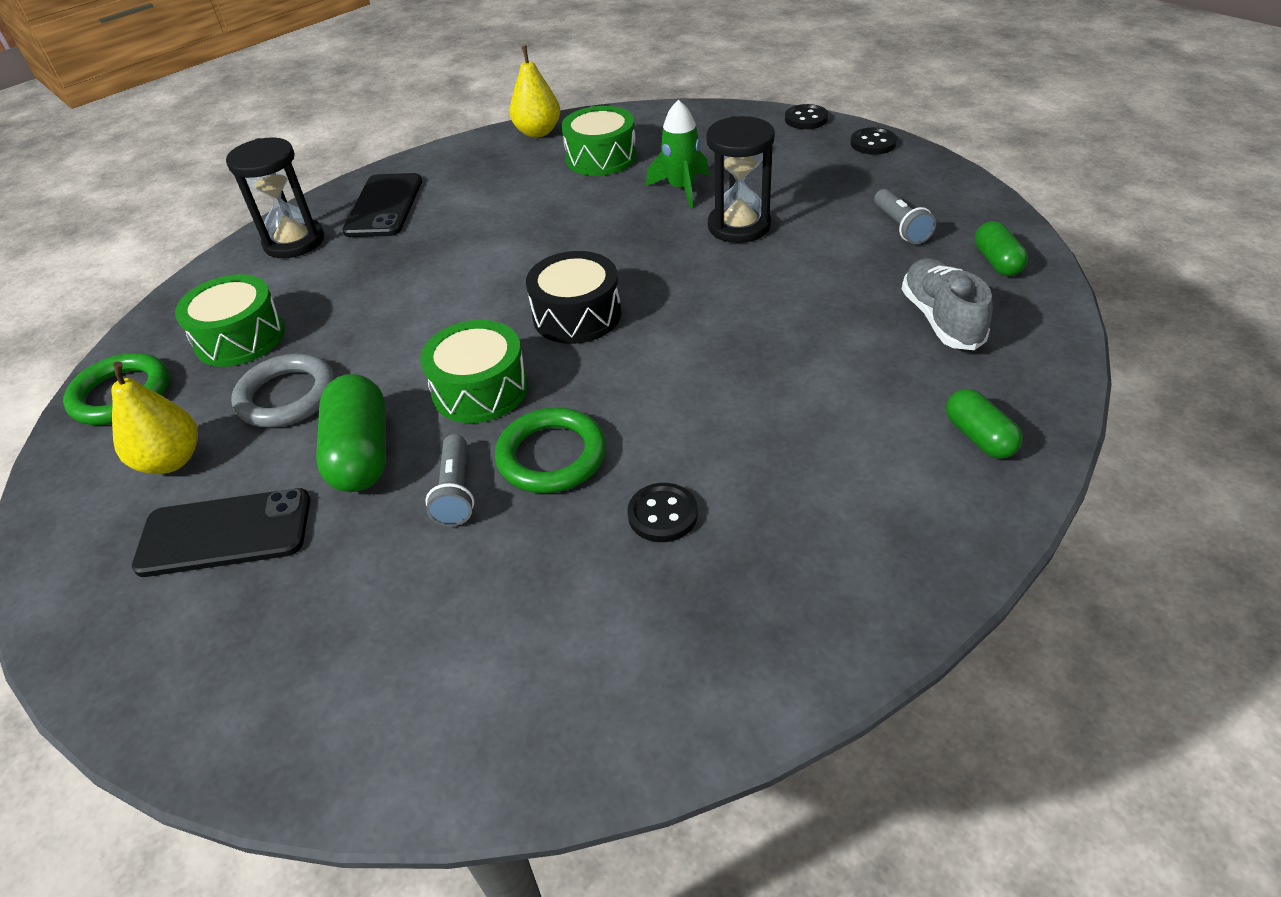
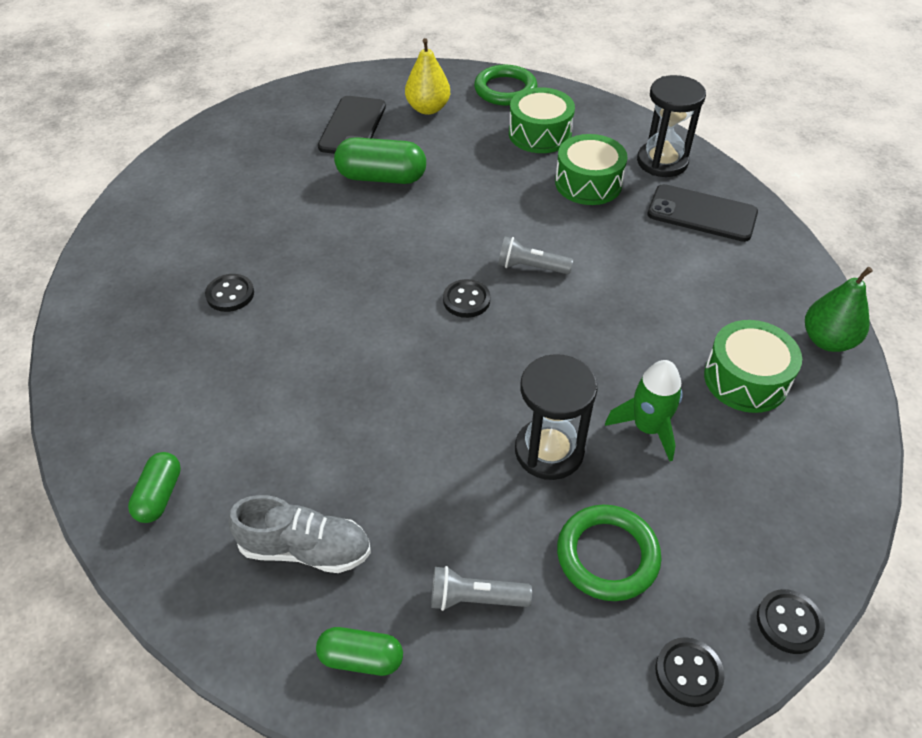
camera: 105 degrees right, 5 degrees up
grey ring [231,354,335,427] -> none
green drum [420,320,528,423] -> green drum moved to [555,134,627,205]
grey flashlight [425,434,474,526] -> grey flashlight moved to [498,237,573,274]
green ring [495,407,606,493] -> green ring moved to [557,505,662,601]
yellow pear [510,46,560,138] -> green pear [805,267,873,352]
black drum [526,251,621,344] -> black button [443,279,490,318]
green capsule [946,389,1023,459] -> green capsule turned 75 degrees counterclockwise [128,452,181,523]

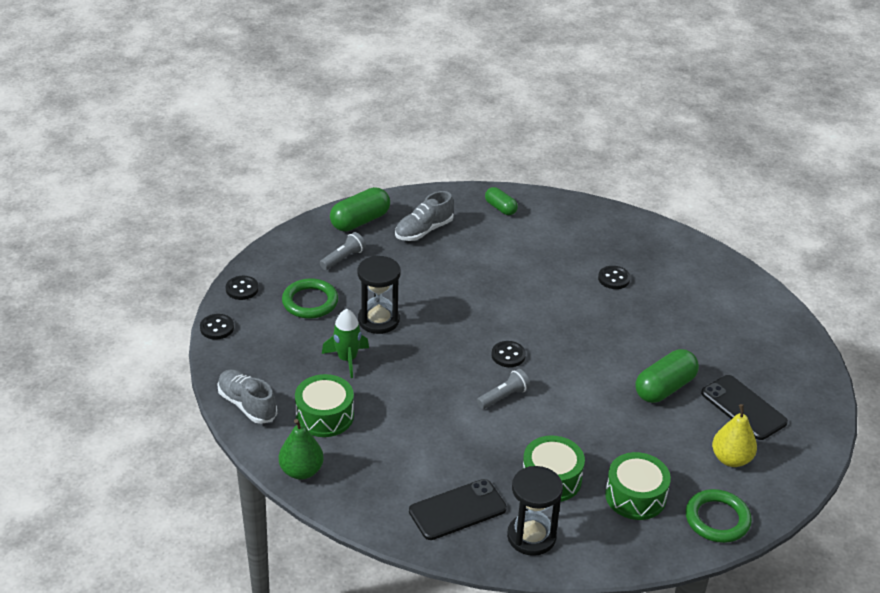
camera: 130 degrees right, 10 degrees down
green capsule [316,627,403,676] -> green capsule [330,187,390,231], size x1.67
none -> grey shoe [217,370,277,424]

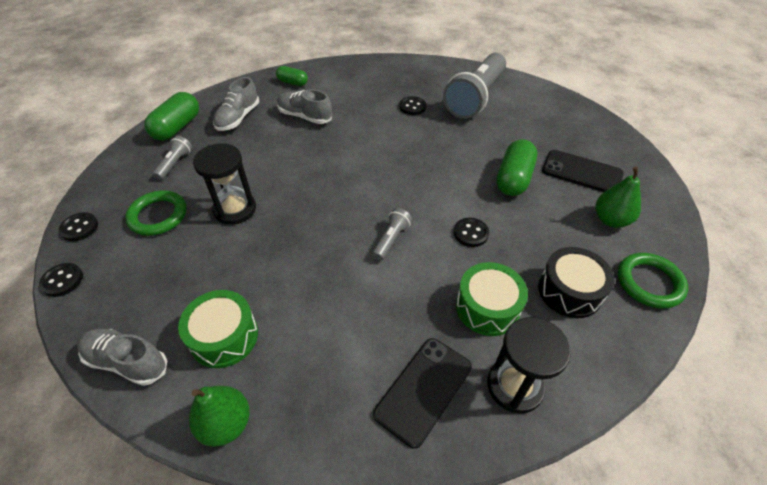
camera: 25 degrees left, 10 degrees up
green rocket [322,309,369,378] -> none
black button [491,341,526,367] -> black button moved to [454,218,489,247]
green drum [605,452,671,520] -> black drum [538,247,615,318]
yellow pear [712,404,757,467] -> green pear [596,166,641,228]
none -> grey shoe [277,89,332,124]
none -> grey flashlight [443,53,506,119]

